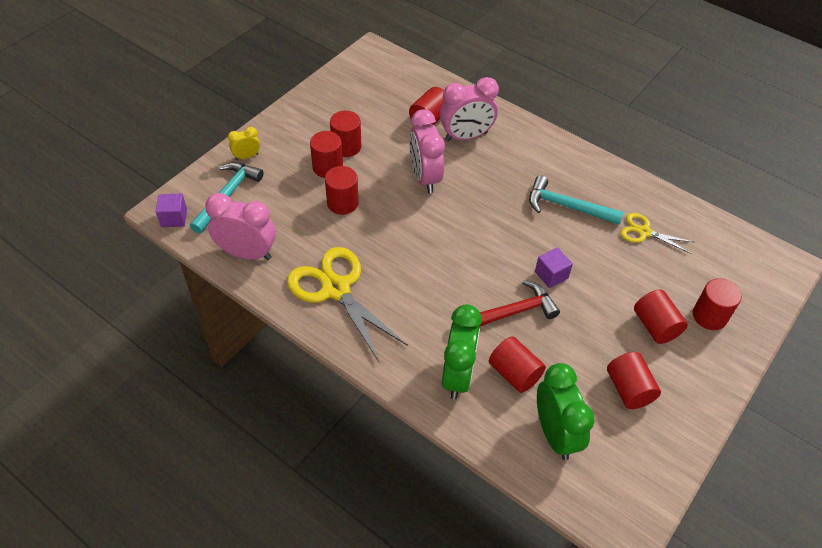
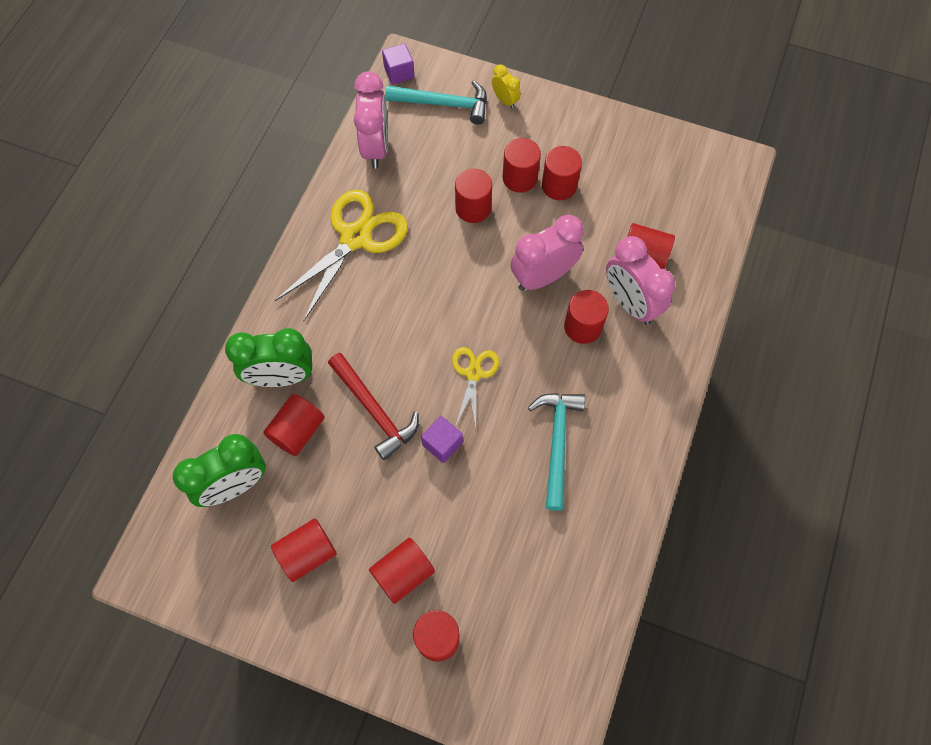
camera: 75 degrees right, 15 degrees up
yellow scissors [620,213,693,254] -> yellow scissors moved to [452,347,499,427]
none -> red cylinder [564,290,609,344]

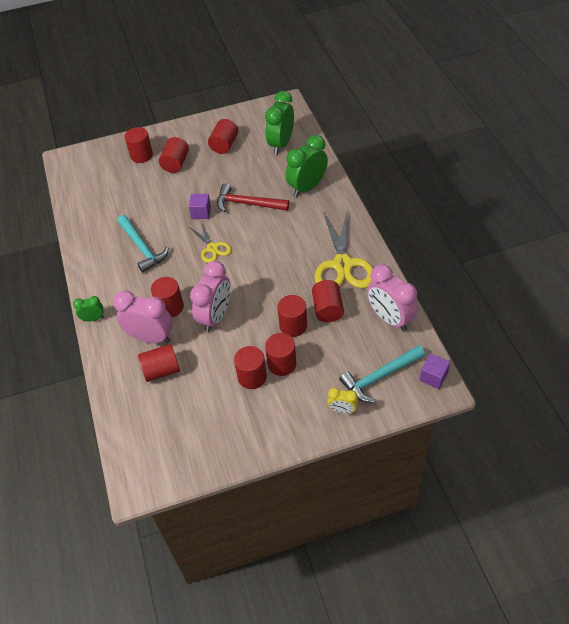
camera: 145 degrees right, 15 degrees down
red cylinder [263,394,325,456] -> red cylinder moved to [312,280,344,322]
none -> green clock [73,296,104,321]

